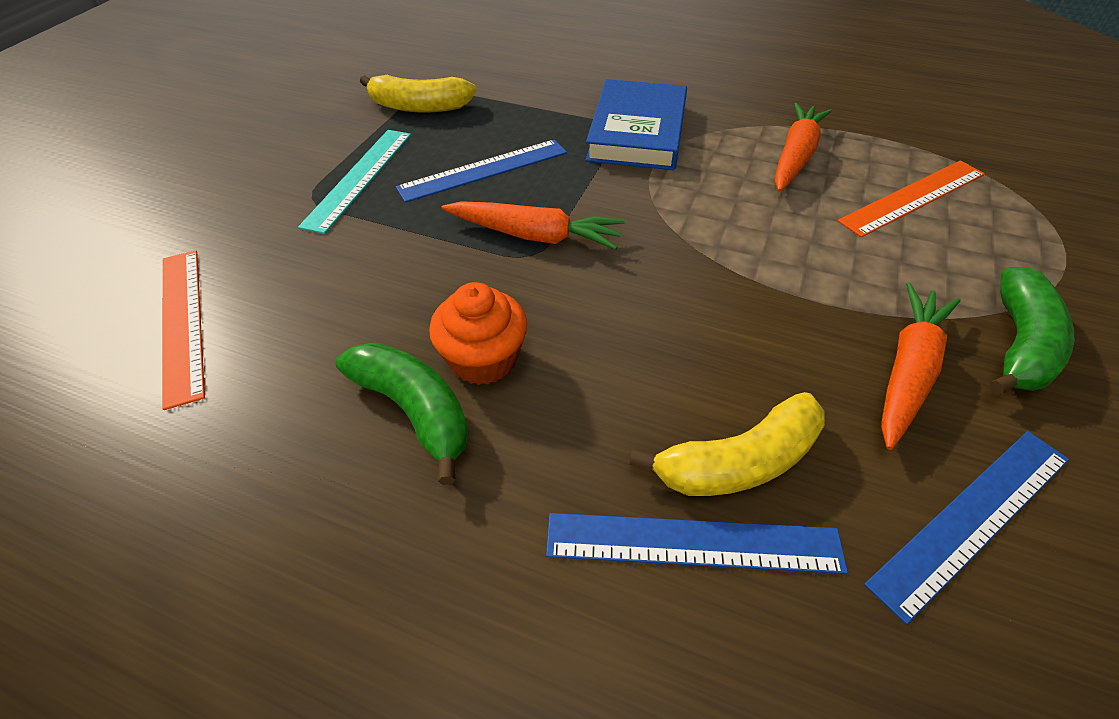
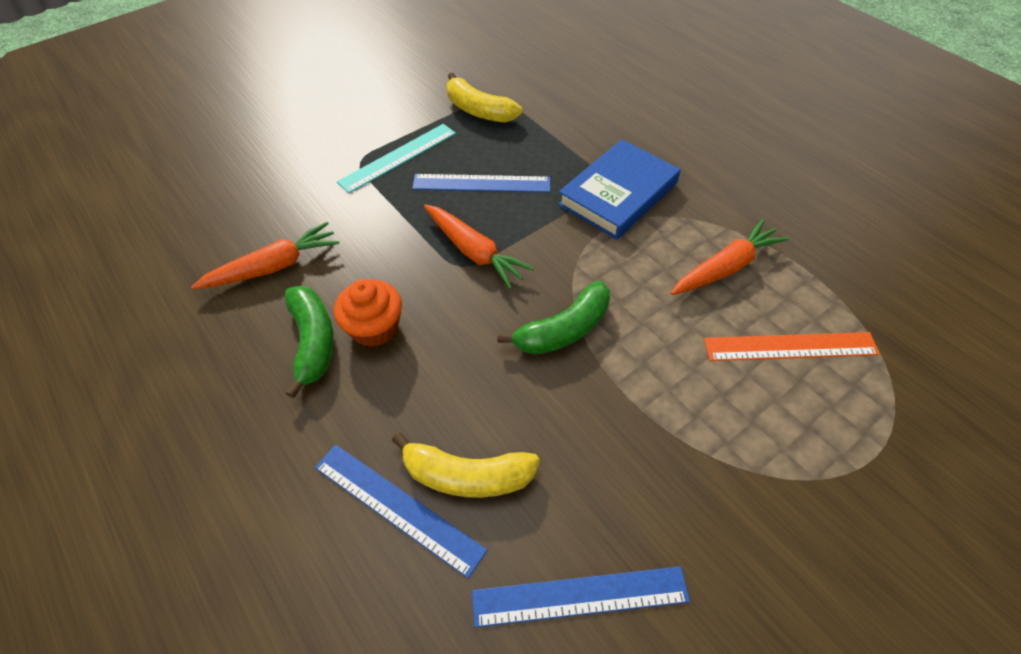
camera: 30 degrees right, 5 degrees up
orange ruler [162,251,205,410] -> none
orange carrot [881,283,961,450] -> orange carrot moved to [191,222,339,290]
green banana [990,267,1074,395] -> green banana moved to [498,281,610,355]

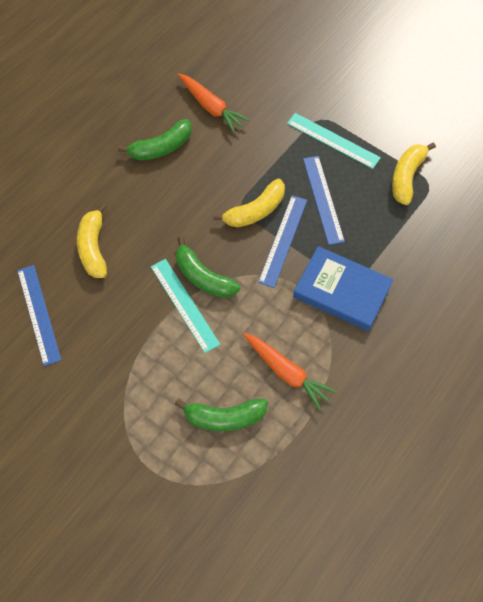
camera: 75 degrees right, 10 degrees up
blue ruler [315,444,487,578] -> blue ruler moved to [258,195,307,288]
orange cupcake [334,279,402,347] -> none
orange carrot [424,205,534,289] -> yellow banana [213,179,285,227]
orange ruler [704,332,880,361] -> green banana [175,399,268,431]
none -> turquoise ruler [151,259,220,353]

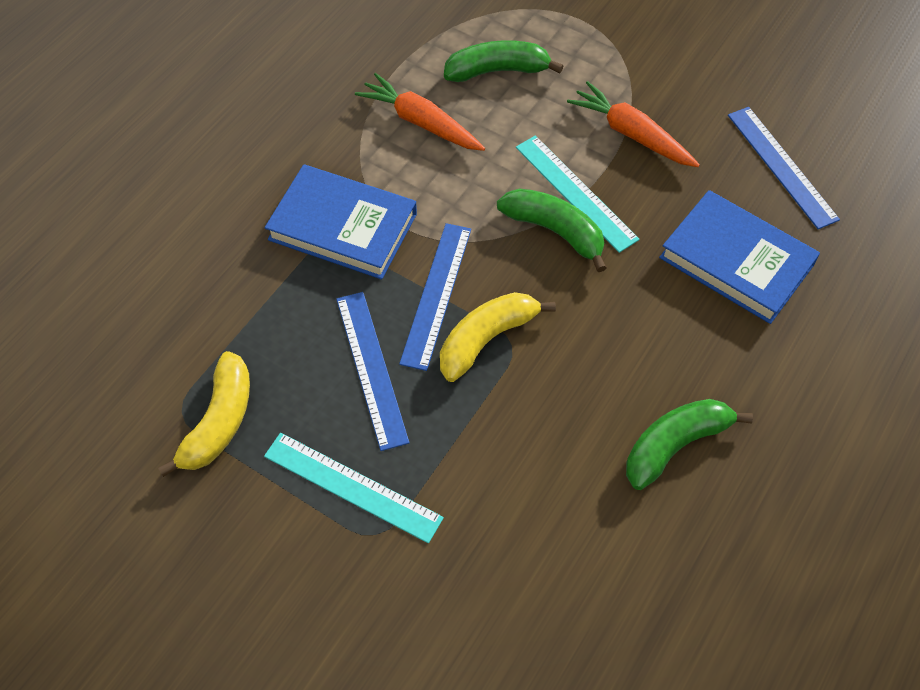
camera: 175 degrees right, 5 degrees down
yellow banana [77,203,107,278] -> blue book [659,190,820,324]
orange carrot [178,74,249,133] -> orange carrot moved to [567,81,700,167]

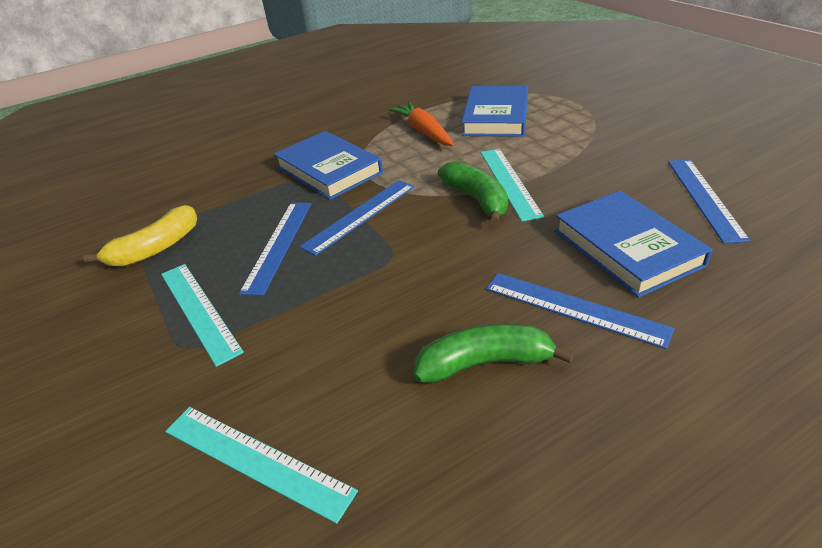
camera: 30 degrees right, 20 degrees down
yellow banana [440,292,556,382] -> none
green banana [444,40,563,82] -> blue book [462,86,528,137]
orange carrot [567,81,700,167] -> none
none -> turquoise ruler [165,407,358,524]
none -> blue ruler [486,273,675,349]

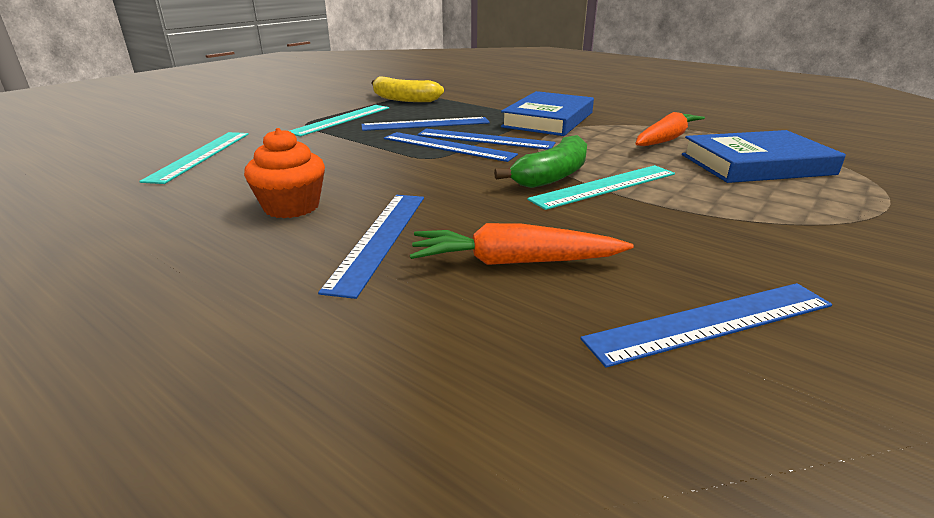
camera: 65 degrees right, 10 degrees down
green banana [414,324,574,383] -> orange cupcake [244,128,325,218]
blue book [555,191,713,298] -> orange carrot [410,223,634,265]
none -> blue ruler [384,132,518,162]

